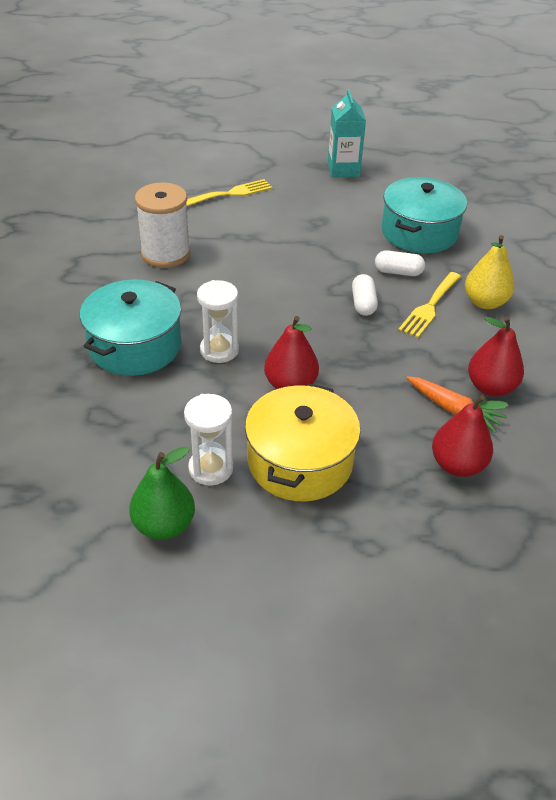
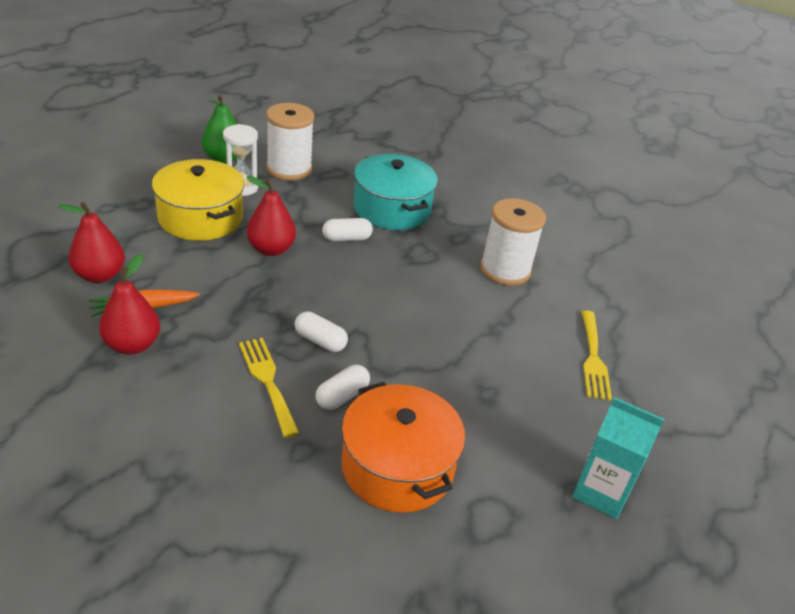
camera: 120 degrees right, 5 degrees down
white hourglass [197,280,239,363] -> white capsule [322,218,373,242]
turquoise pot [381,177,467,253] -> orange pot [341,382,465,513]
yellow pear [465,235,514,309] -> none
none -> white spool [266,103,314,181]

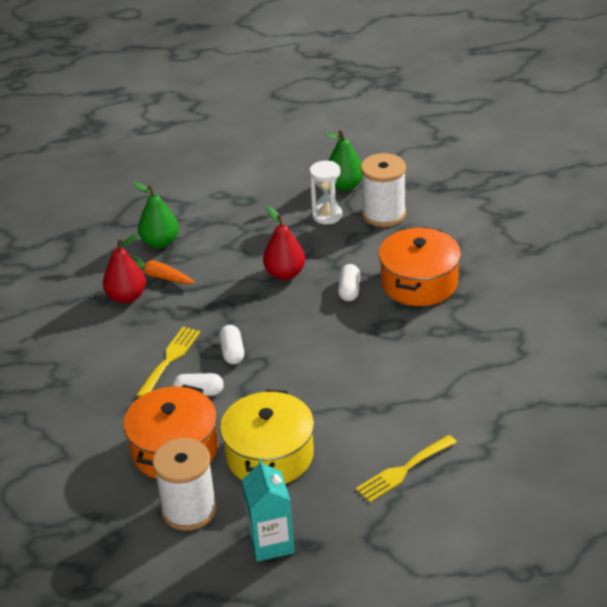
camera: 55 degrees right, 0 degrees up
red pear [58,202,125,283] -> green pear [133,182,179,248]
yellow pot [152,159,244,241] -> yellow pot moved to [220,389,314,484]
white capsule [322,218,373,242] -> white capsule turned 60 degrees clockwise [338,264,360,301]
turquoise pot [353,154,438,230] -> orange pot [379,227,461,306]
white spool [480,198,546,286] -> white spool moved to [152,438,217,531]

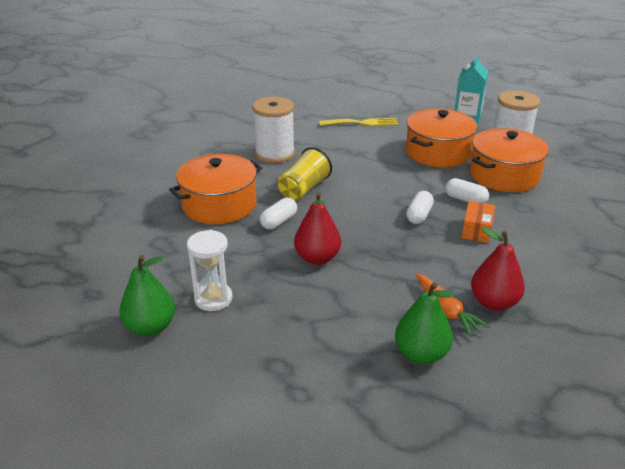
camera: 150 degrees left, 5 degrees down
yellow fork [136,327,200,397] -> orange box [462,201,495,243]
yellow pot [220,389,314,484] -> orange pot [406,109,477,167]
white spool [361,153,406,227] -> white spool moved to [252,97,295,163]
none -> yellow cup [278,147,332,201]

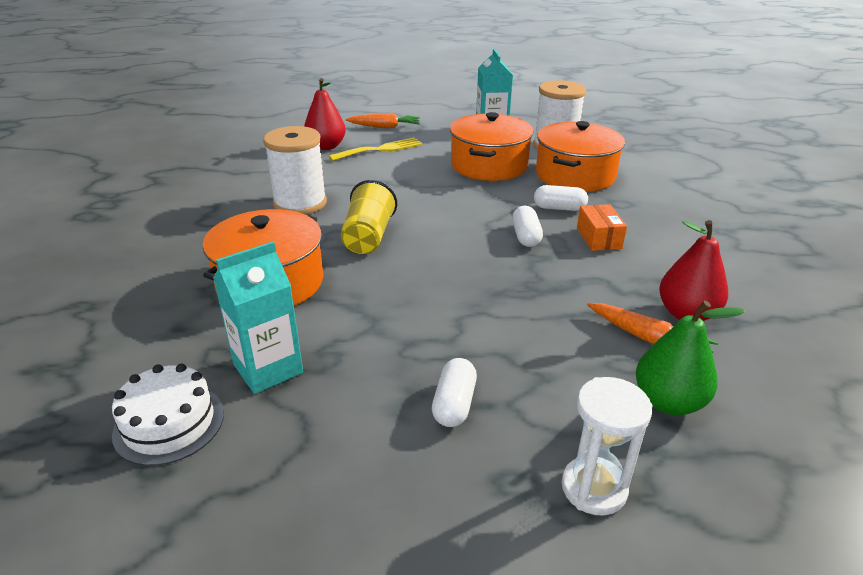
camera: 25 degrees left, 0 degrees up
green pear [119,255,175,336] -> none
white hourglass [187,230,232,311] -> white hourglass moved to [562,377,653,515]
white capsule [260,197,297,230] -> white capsule moved to [432,358,477,427]
red pear [294,192,341,265] -> red pear moved to [304,78,346,150]
none -> white cake [112,364,224,466]
none -> turquoise carton [213,242,303,394]
none -> orange carrot [346,113,420,128]

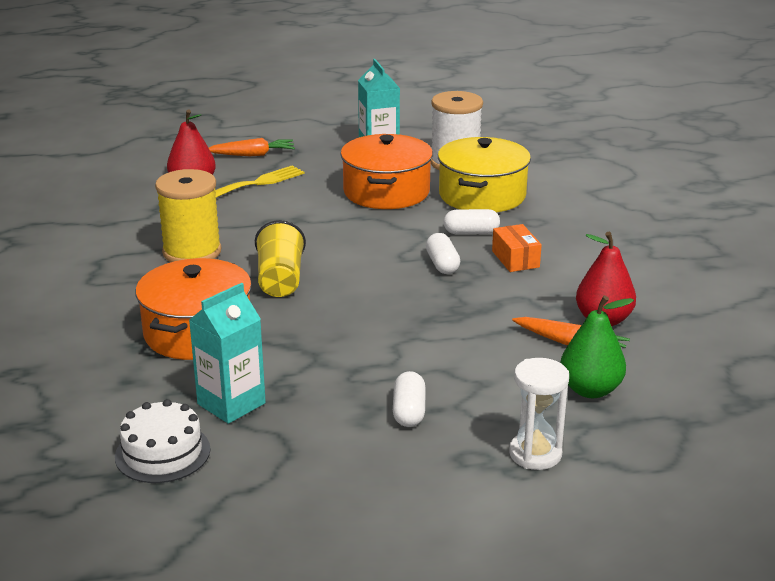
camera: 10 degrees left, 5 degrees down
white spool [263,126,327,215] -> yellow spool [155,169,221,262]
orange pot [536,121,625,192] -> yellow pot [438,137,531,212]

